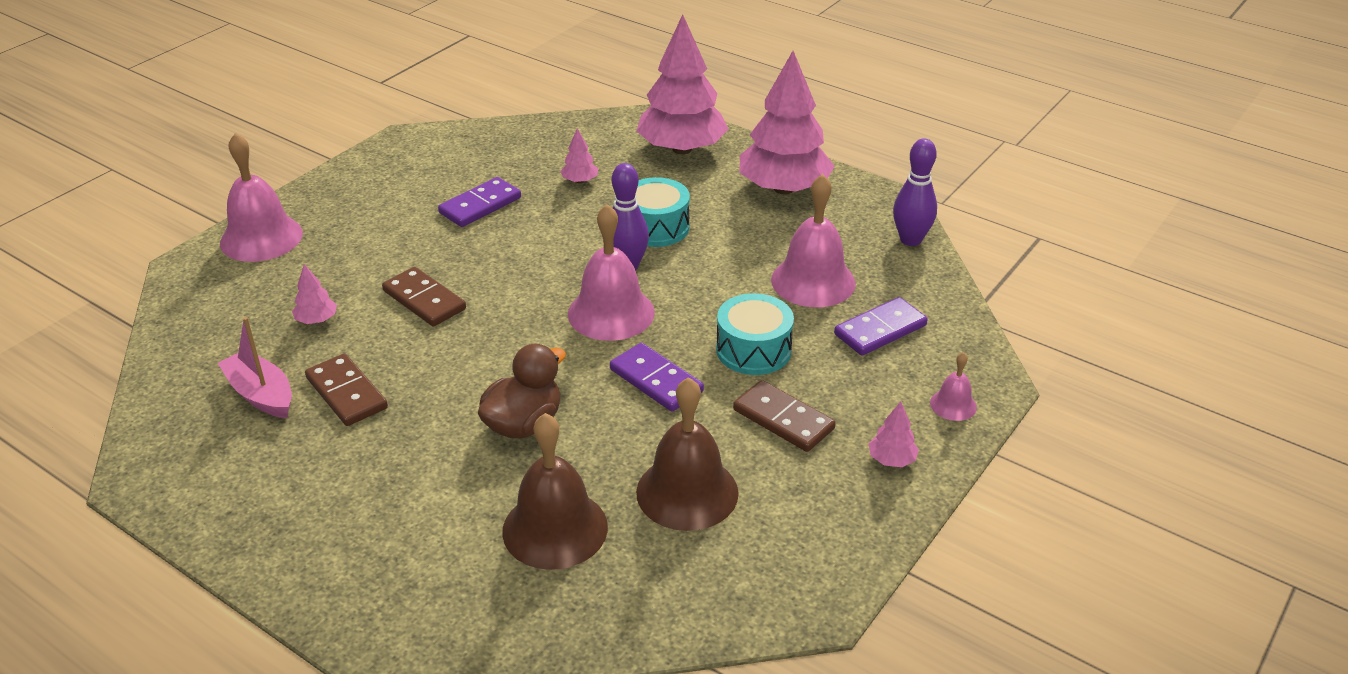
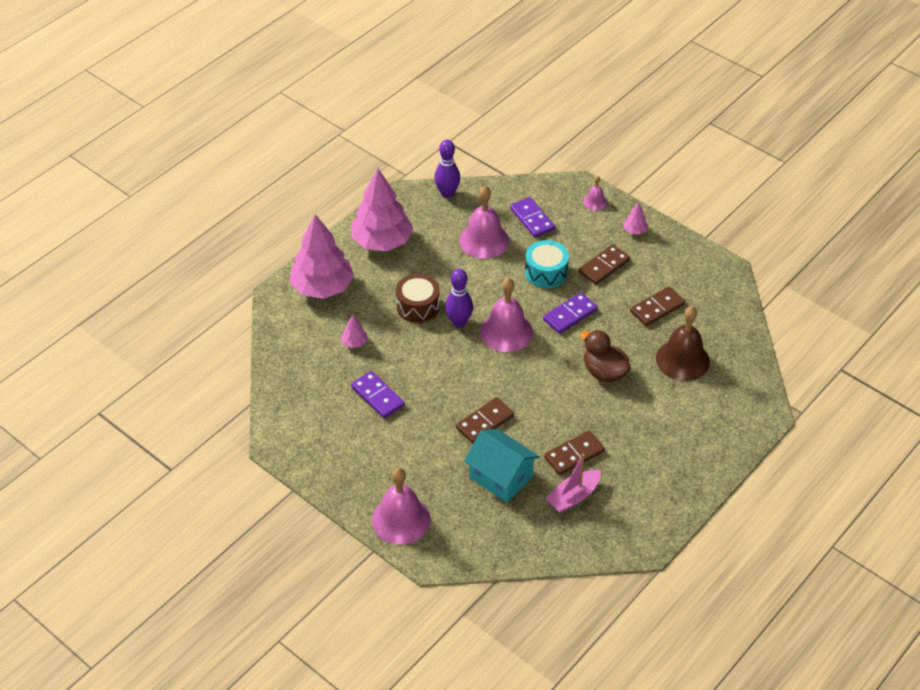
camera: 85 degrees left, 10 degrees up
pink tree [292,264,337,324] -> turquoise house [464,429,540,503]
turquoise drum [635,177,690,247] -> brown drum [396,274,440,323]
brown bell [636,377,739,531] -> brown domino [630,286,685,326]

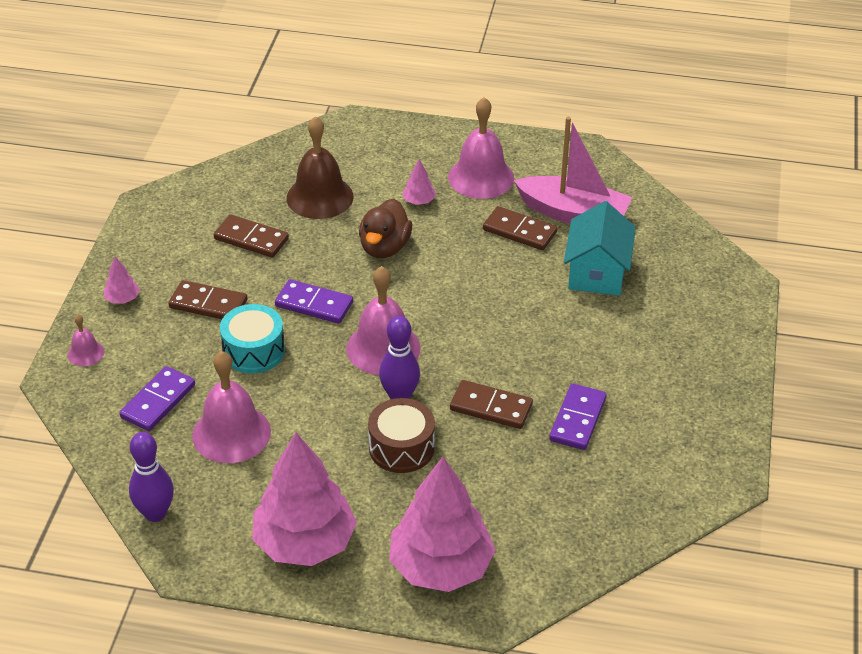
camera: 120 degrees left, 5 degrees down
pink tree [341,315,367,348] -> pink tree moved to [402,160,435,205]
pink bell [372,468,430,545] -> pink bell moved to [448,97,514,199]
brown domino [456,397,514,444] -> brown domino moved to [450,380,533,429]
pink boat [546,453,601,513] -> pink boat [514,117,632,224], size x1.52

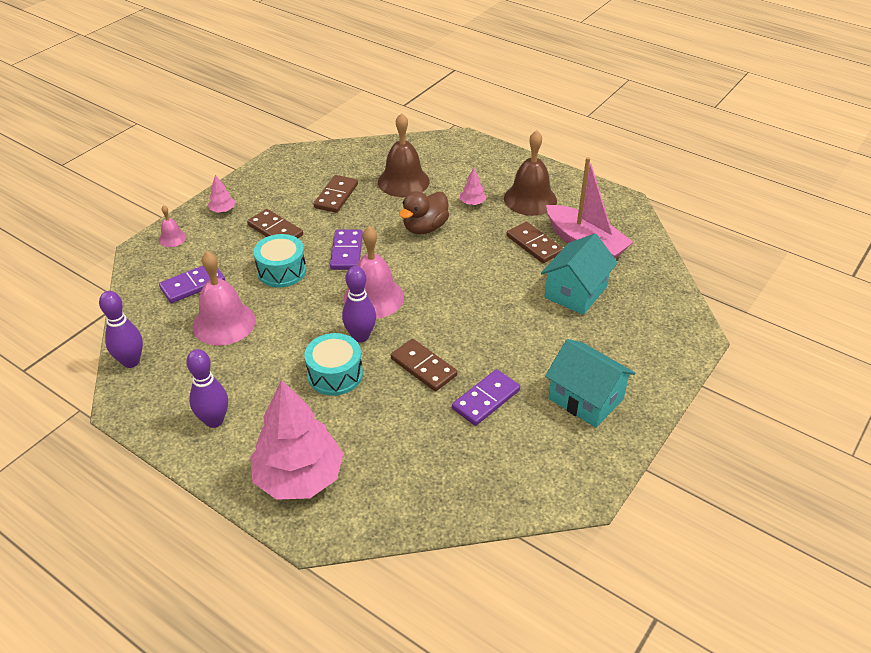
camera: 25 degrees right, 0 degrees up
brown domino [214,215,289,258] -> brown domino turned 60 degrees clockwise [314,175,358,213]
pink tree [252,432,357,566] -> purple bowling pin [186,349,228,428]
purple domino [275,279,353,324] -> purple domino turned 45 degrees clockwise [330,229,363,270]
brown drum [368,398,435,473] -> turquoise drum [305,333,363,396]
pink bell [448,97,514,199] -> brown bell [504,130,557,216]
none -> turquoise house [545,339,635,428]

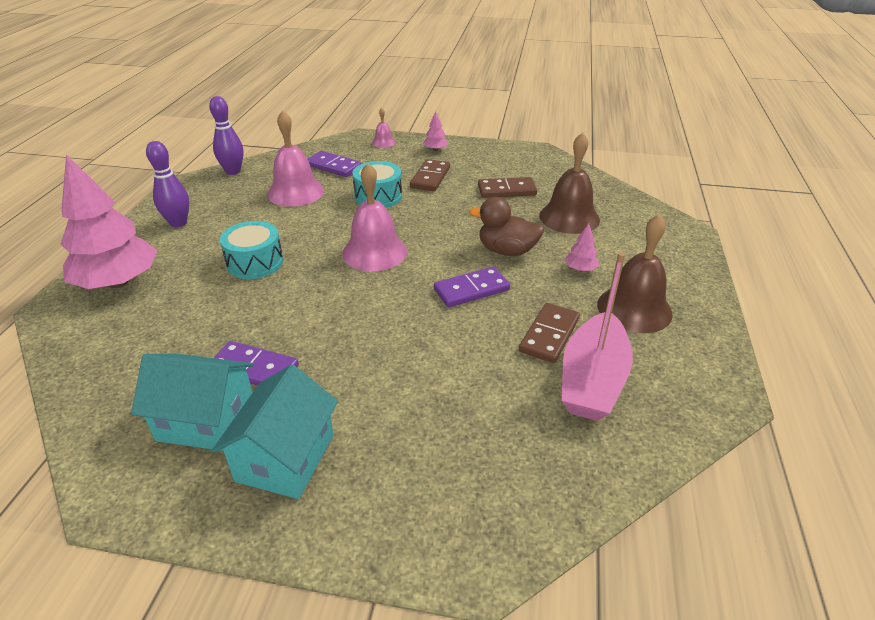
camera: 65 degrees right, 5 degrees down
purple domino [330,229,363,270] -> purple domino moved to [434,267,510,308]
purple bowling pin [342,266,376,342] -> none
brown domino [391,339,458,391] -> none
turquoise house [541,233,618,315] -> turquoise house moved to [131,353,254,451]

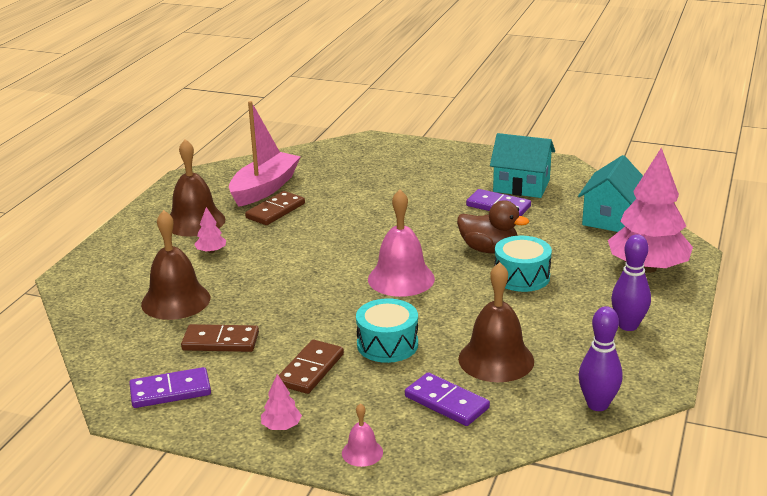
camera: 170 degrees left, 10 degrees down
turquoise house [212,364,338,499] -> turquoise house moved to [578,155,643,232]
pink bell [267,110,324,207] -> brown bell [458,262,534,382]
purple domino [434,267,510,308] -> purple domino moved to [129,367,211,408]
brown duck [469,197,544,256] -> brown duck moved to [457,200,529,253]

